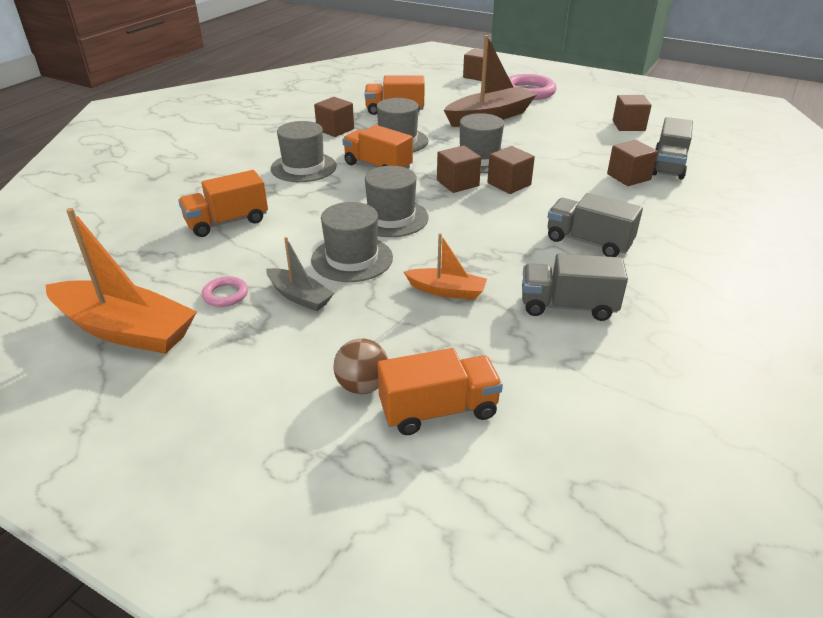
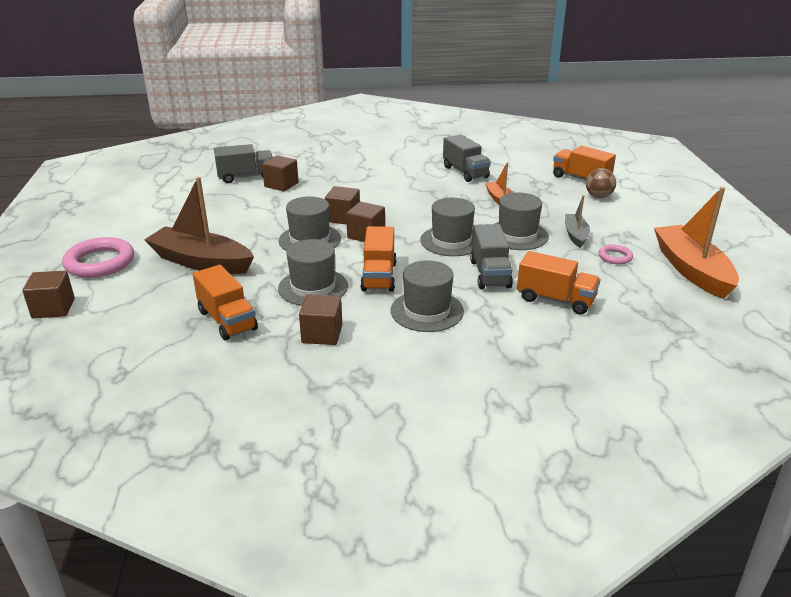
camera: 125 degrees left, 5 degrees down
grey truck [548,193,643,257] -> grey truck moved to [470,224,513,289]
brown cube [613,95,651,131] -> none

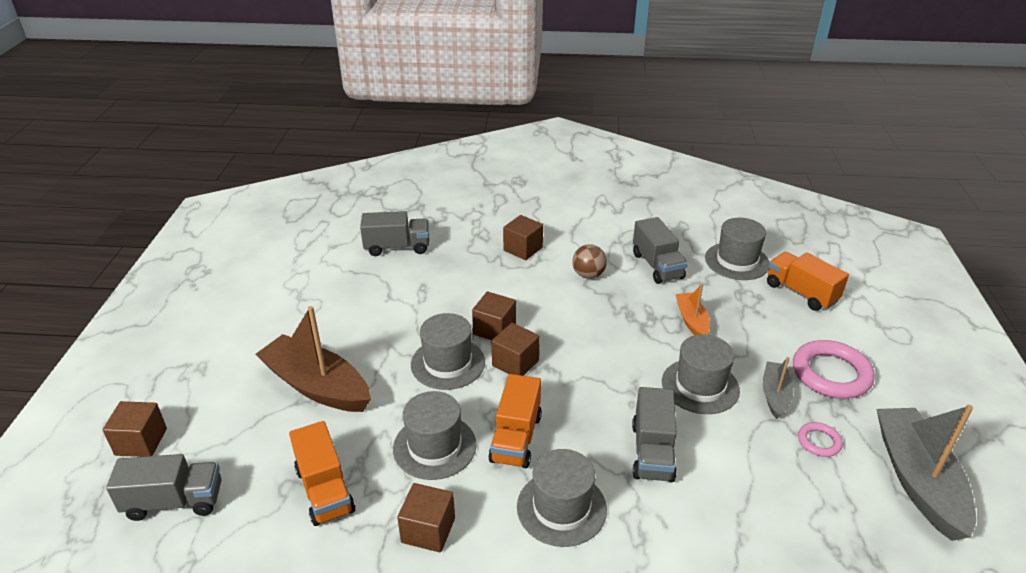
camera: 10 degrees right, 5 degrees up
pink ring [62,237,134,278] -> pink ring moved to [793,340,875,399]
brown cube [262,155,299,191] -> brown cube moved to [503,215,543,260]
grey hat [420,198,475,256] -> grey hat moved to [705,218,769,280]
orange truck [517,251,601,315] -> none
brown ball [586,168,616,198] -> brown ball moved to [572,244,607,279]
orange boat [654,187,739,299] -> grey boat [877,405,976,541]
none -> grey truck [106,454,222,521]

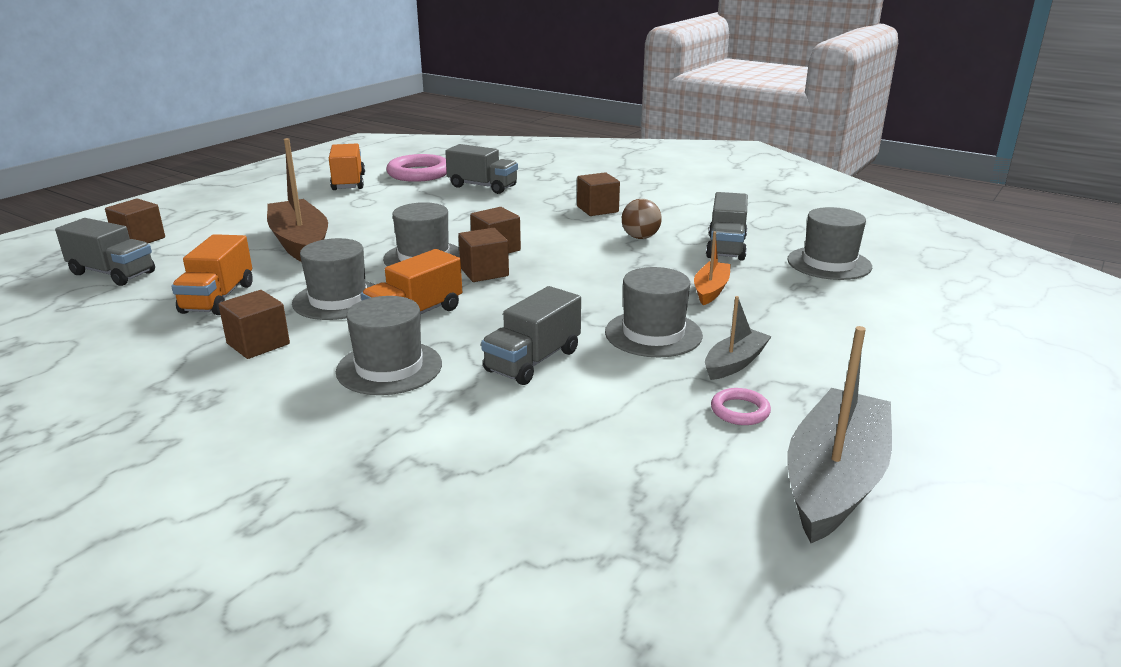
camera: 30 degrees right, 10 degrees down
orange truck [767,252,849,311] -> orange truck moved to [329,144,365,190]
pink ring [793,340,875,399] -> pink ring moved to [386,154,447,182]

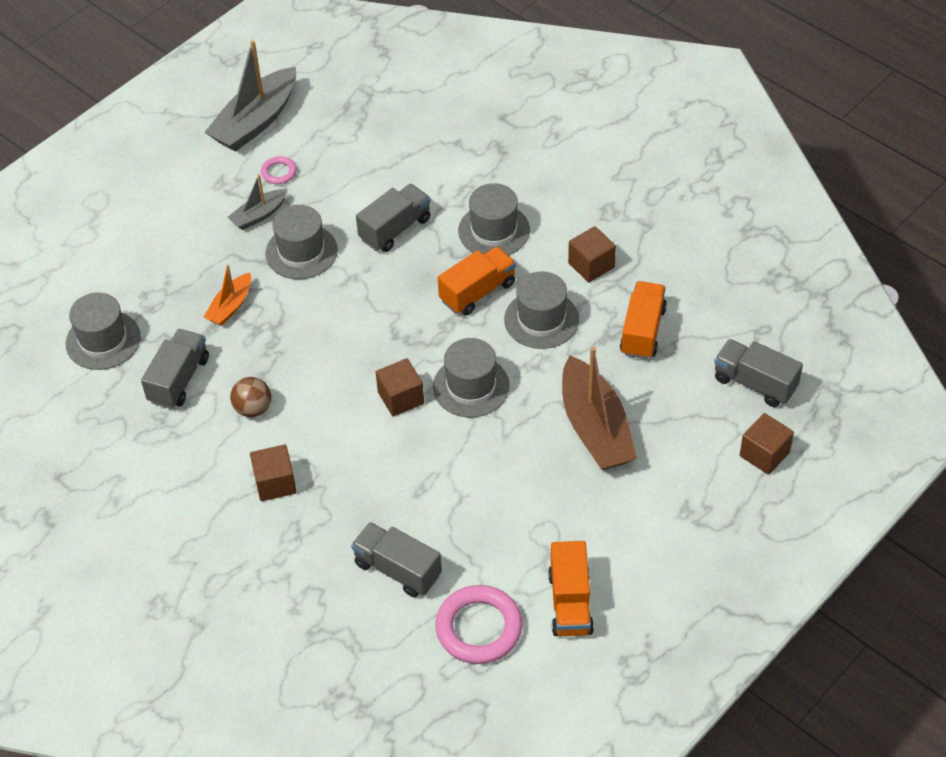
camera: 170 degrees left, 25 degrees up
brown cube [458,228,509,282] -> none

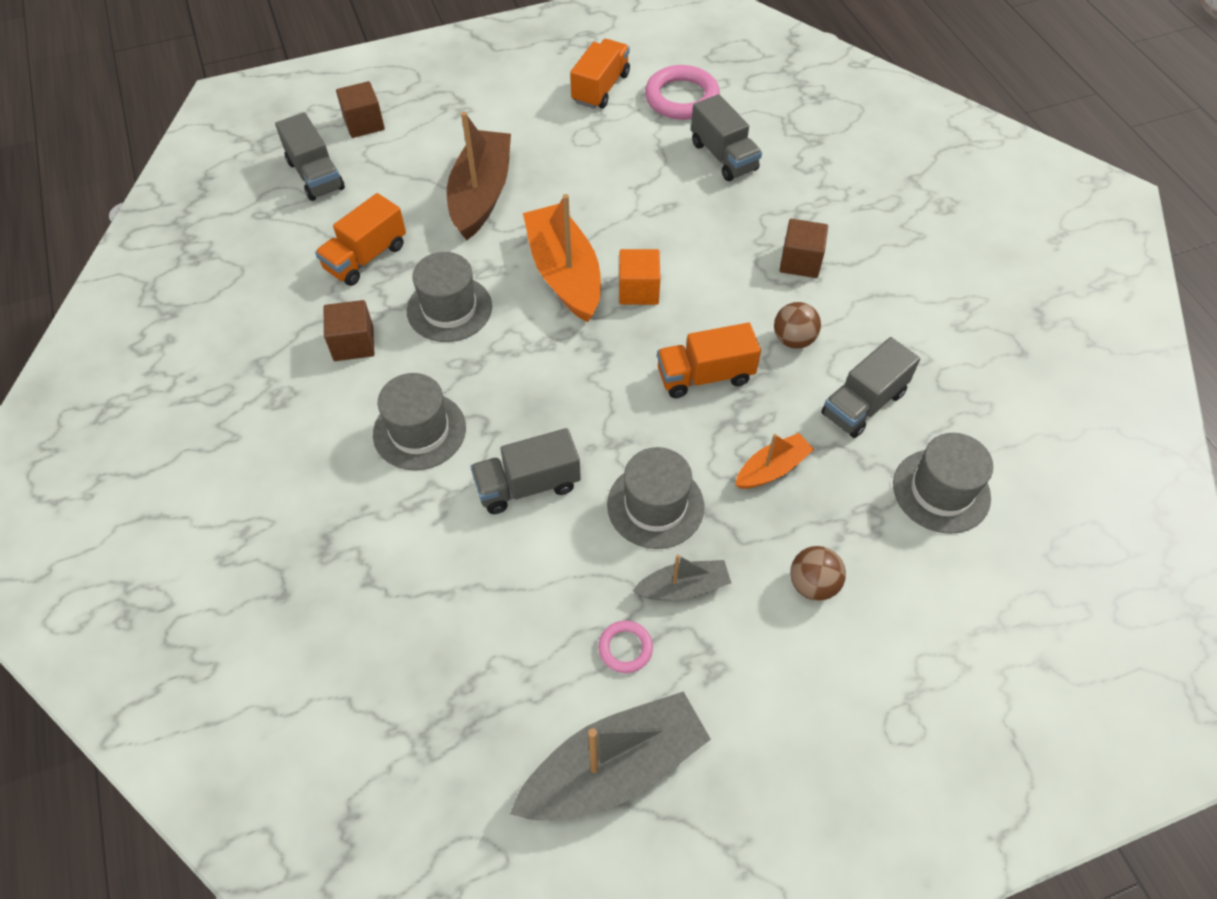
camera: 155 degrees left, 5 degrees up
brown cube [376,358,424,417] -> orange cube [619,249,661,305]
grey hat [433,338,510,417] -> orange boat [523,194,601,322]
orange truck [438,247,516,316] -> orange truck moved to [657,323,761,398]
none -> brown ball [790,546,846,601]

